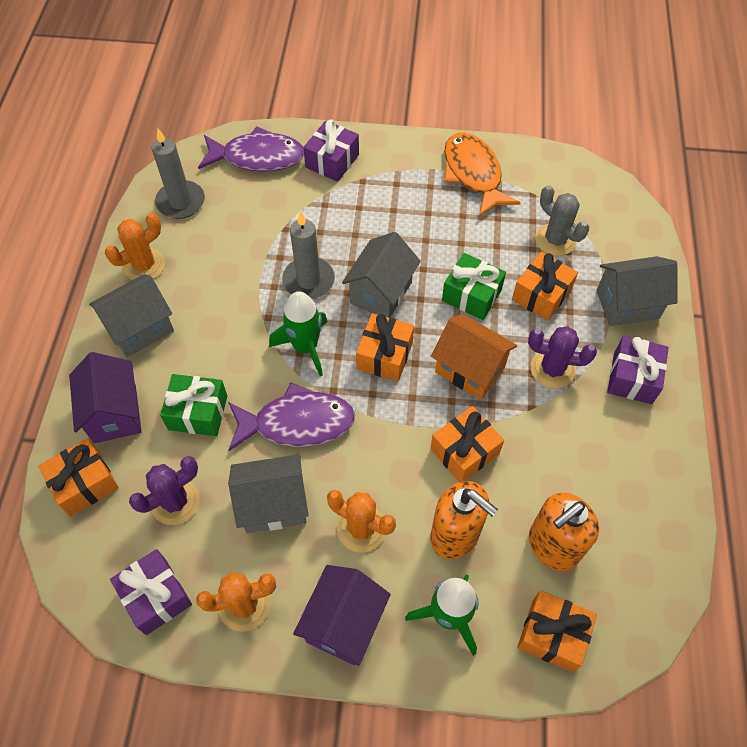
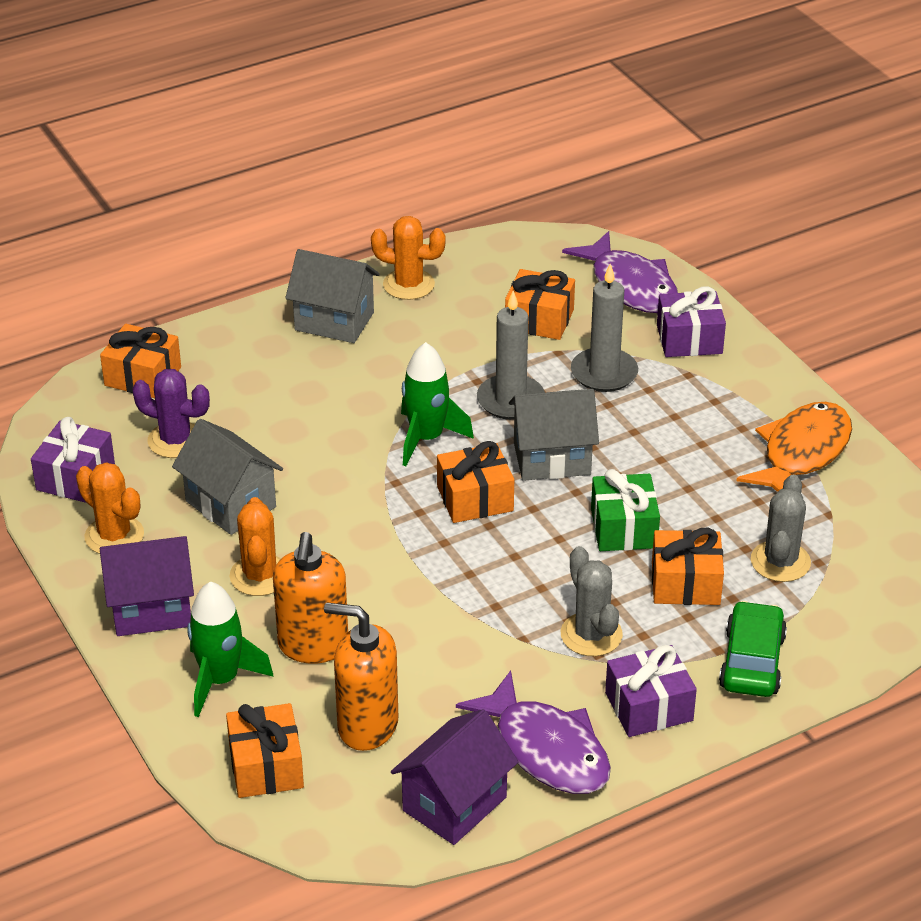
camera: 55 degrees right, 20 degrees down
purple house [69,352,142,443] -> purple house moved to [391,709,518,845]
grey candle [152,129,205,219] -> grey candle moved to [571,264,638,392]
green gift [160,374,227,436] -> none
purple fish [228,382,355,451] -> purple fish moved to [456,670,611,794]
orange gift [430,406,504,482] -> orange gift moved to [505,269,575,340]
orange house [431,314,517,400] -> none
purple cactus [528,326,597,389] -> grey cactus [561,546,623,656]
grey house [596,256,677,326] -> green car [719,601,787,697]

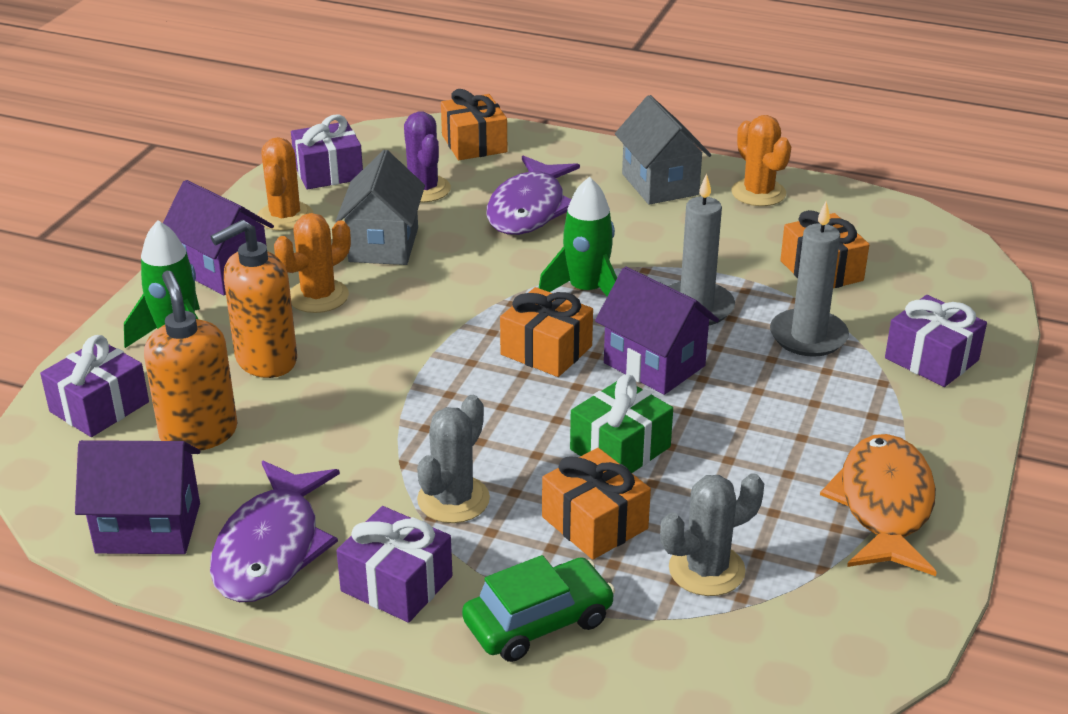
camera: 50 degrees right, 5 degrees down
orange gift [226,703,304,798] -> purple gift [40,335,149,437]
grey house [509,389,599,481] -> purple house [595,266,719,395]
purple fish [562,231,678,313] -> purple fish moved to [486,156,580,235]
orange fish [737,402,852,492] -> orange fish turned 75 degrees counterclockwise [820,434,937,576]

